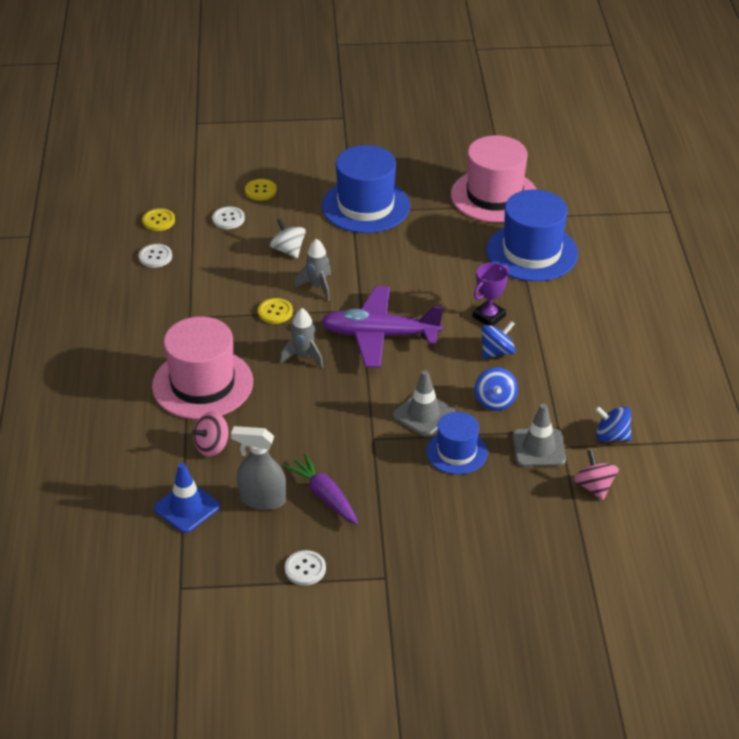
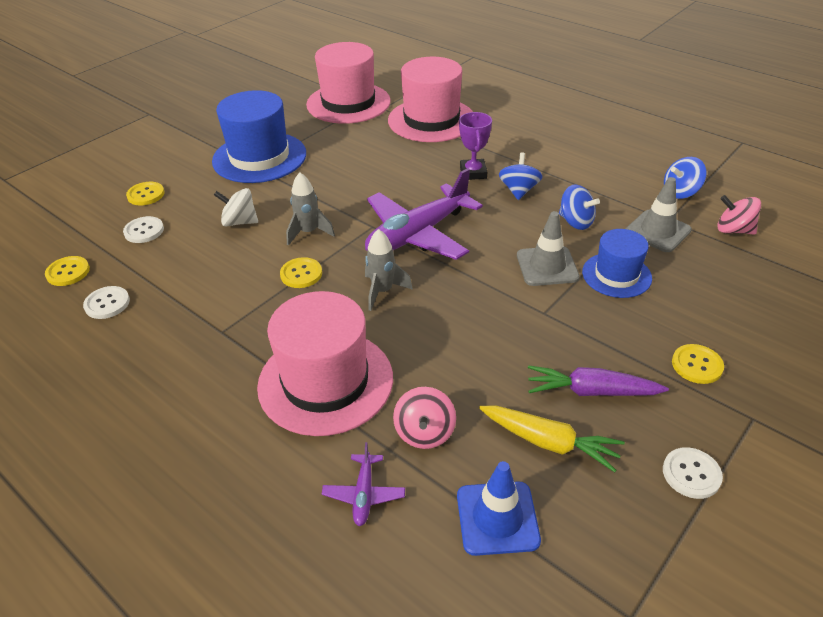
camera: 45 degrees left, 0 degrees up
grey spray bottle [231,426,286,510] -> yellow carrot [479,405,625,472]
blue hat [486,190,578,281] -> pink hat [388,57,473,142]
none -> purple plane [322,442,405,526]
none -> yellow button [672,344,724,384]

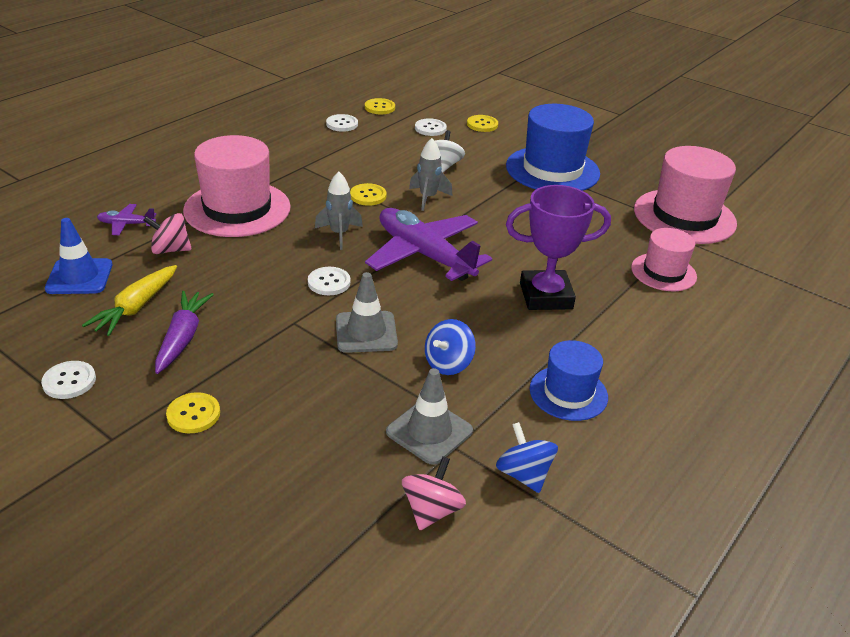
camera: 85 degrees right, 5 degrees down
pink hat [388,57,473,142] -> pink hat [631,228,697,291], size x0.58
purple trophy [459,112,492,180] -> purple trophy [506,185,611,310], size x1.57
blue spinning top [499,153,542,200] -> none
blue hat [582,229,652,298] -> blue hat moved to [530,340,608,421]
none -> white button [308,267,350,295]

